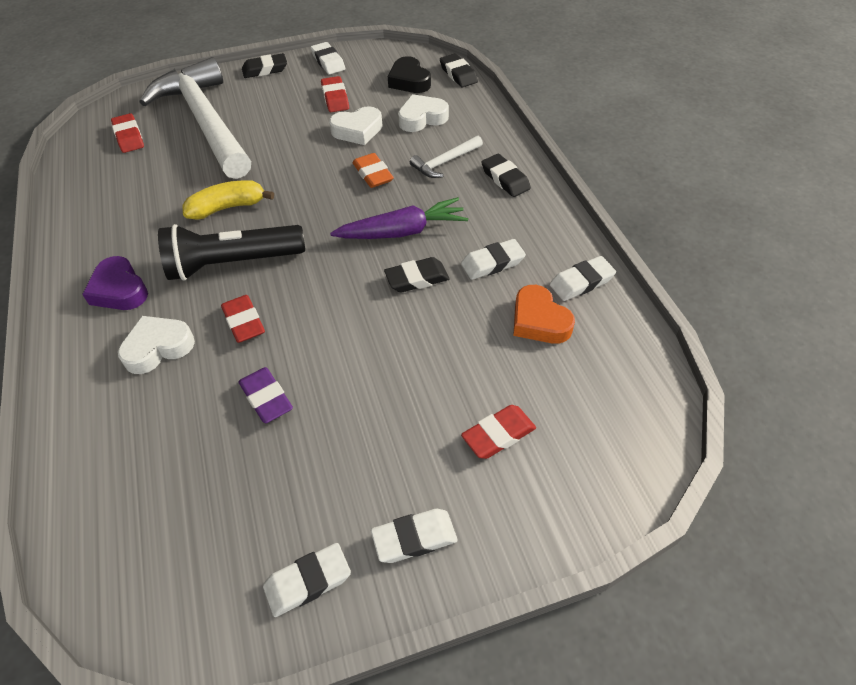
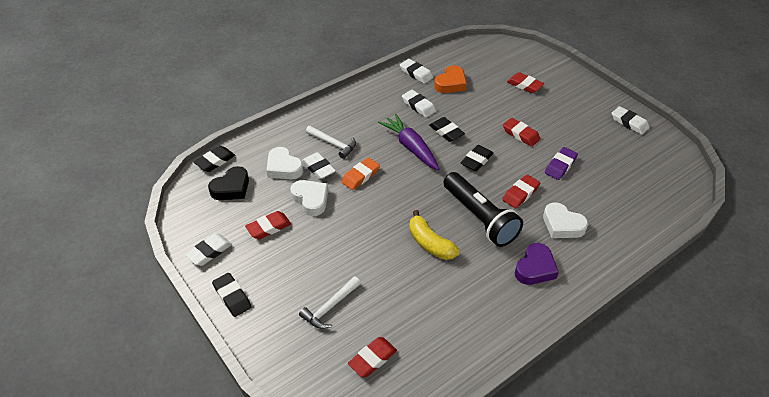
camera: 110 degrees left, 5 degrees down
white hammer [139,57,251,179] -> white hammer [299,276,361,329], size x0.40
white eraser [371,509,458,563] -> white eraser moved to [302,152,336,179]
black eraser [481,154,531,197] -> black eraser moved to [460,145,494,171]
none -> red eraser [503,118,541,147]

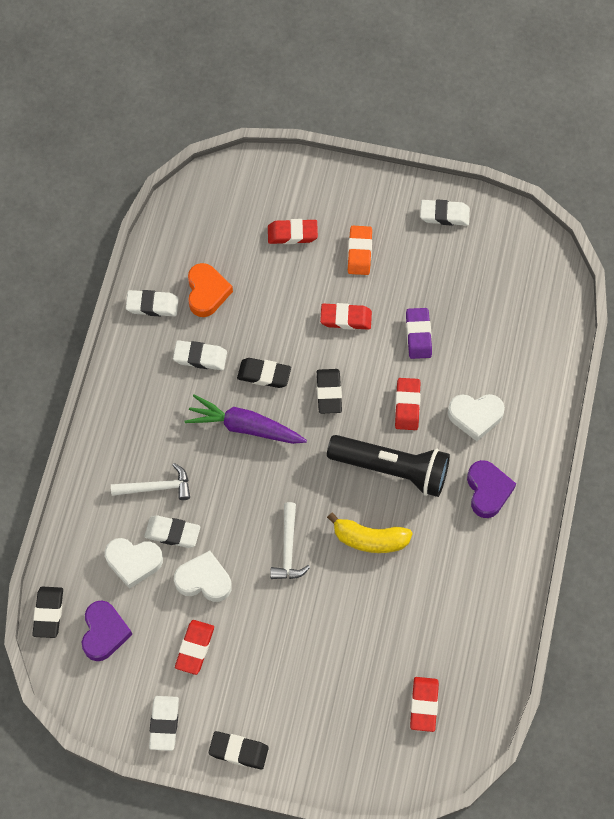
camera: 40 degrees left, 20 degrees up
black heart [208,166,249,200] -> purple heart [82,601,133,661]
white hammer [299,276,361,329] -> white hammer moved to [270,502,310,579]
orange eraser [341,157,380,190] -> orange eraser moved to [348,226,372,275]

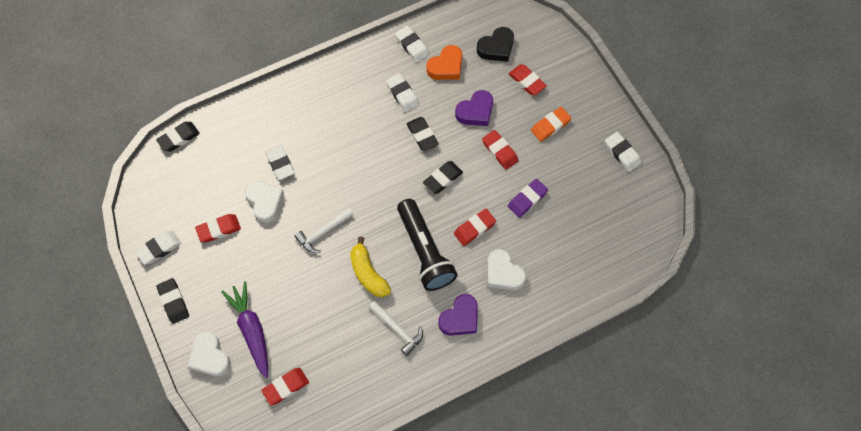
camera: 50 degrees right, 0 degrees up
purple heart [82,601,133,661] -> purple heart moved to [455,90,493,126]
white heart [105,538,163,589] -> white heart moved to [187,332,231,376]
white hammer [111,463,190,500] -> white hammer moved to [369,301,423,356]
purple carrot [185,394,307,444] -> purple carrot moved to [221,281,268,378]
none -> black heart [477,27,514,62]

